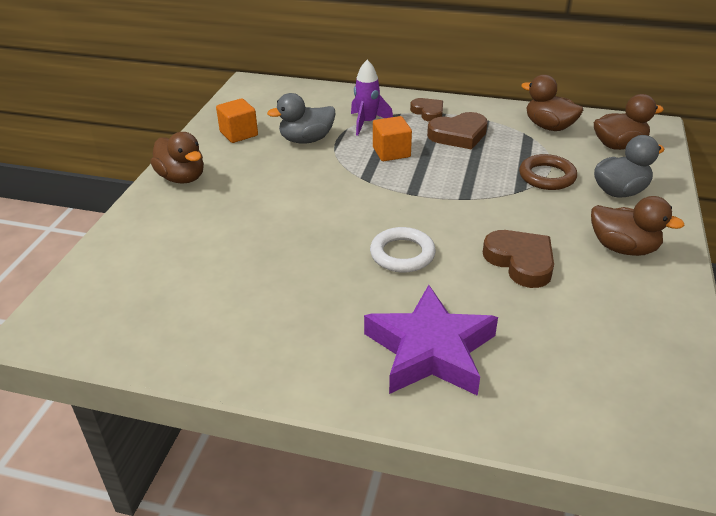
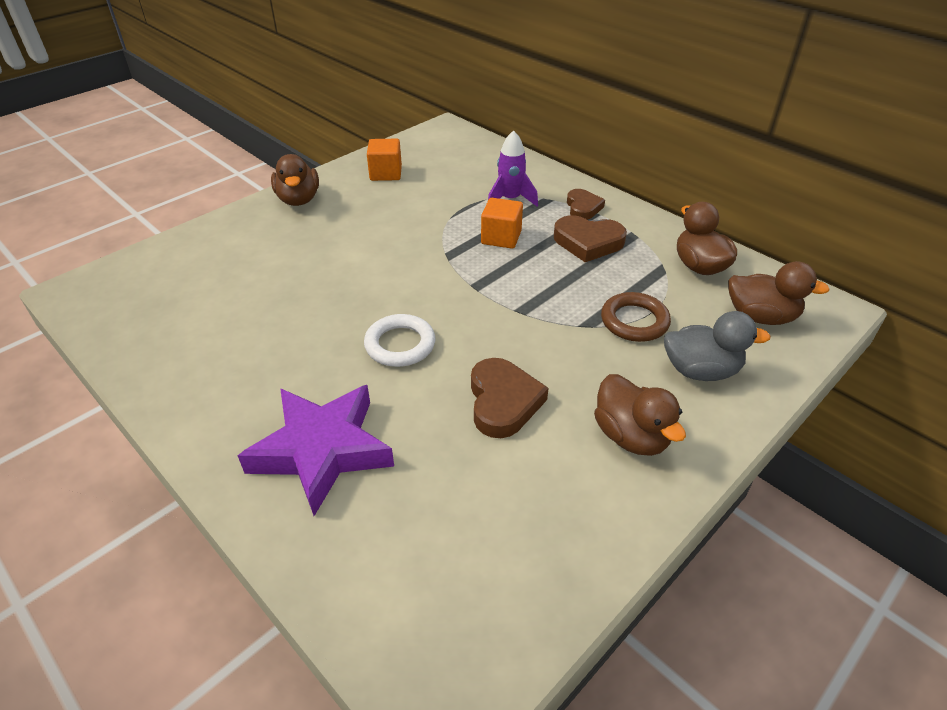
camera: 30 degrees right, 5 degrees up
grey duck [267,93,335,144] -> none

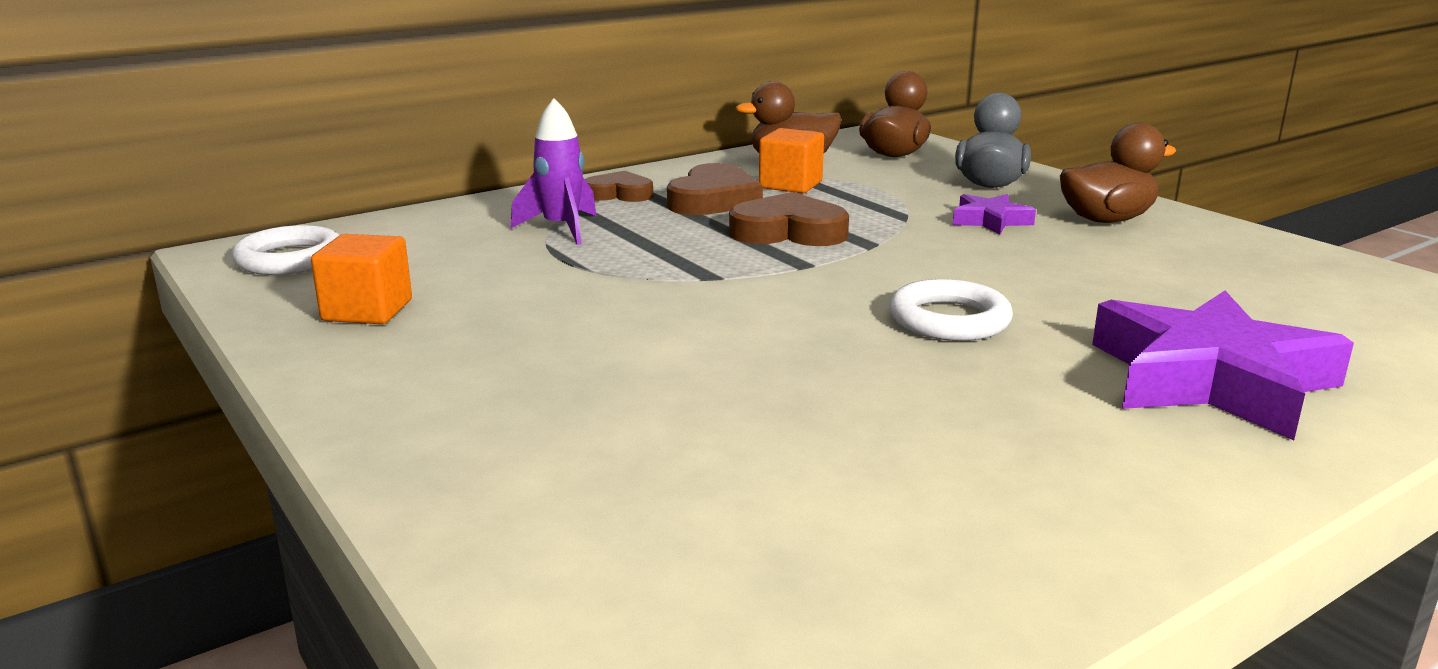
camera: 80 degrees left, 20 degrees down
brown duck [271,154,319,206] -> none
brown heart [471,358,548,438] -> brown heart moved to [729,192,849,246]
orange cube [481,198,523,249] -> orange cube moved to [759,128,824,193]
brown ring [601,292,671,342] -> none
none -> white ring [232,225,339,275]
none -> purple star [953,194,1036,234]

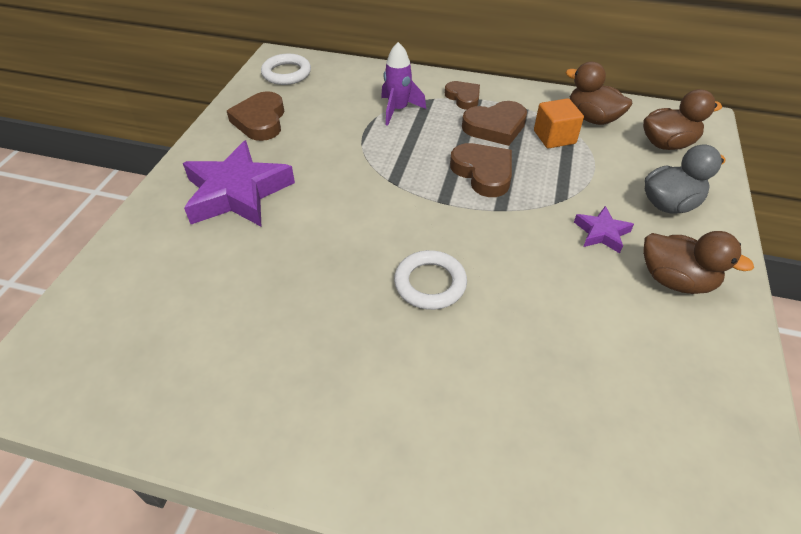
camera: 50 degrees right, 25 degrees up
orange cube [311,234,412,324] -> brown heart [227,91,284,141]
purple star [1092,291,1354,440] -> purple star moved to [183,140,295,227]

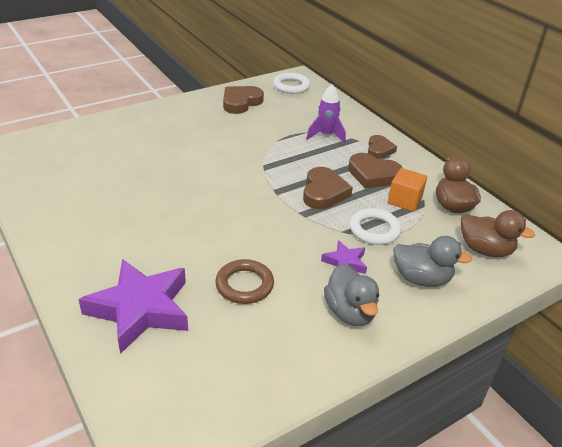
camera: 40 degrees right, 10 degrees down
purple star [183,140,295,227] -> purple star moved to [78,259,188,354]
white ring [394,250,467,310] -> white ring moved to [350,208,401,245]
brown duck [643,231,754,294] -> grey duck [324,264,379,326]
none -> brown ring [215,259,274,304]

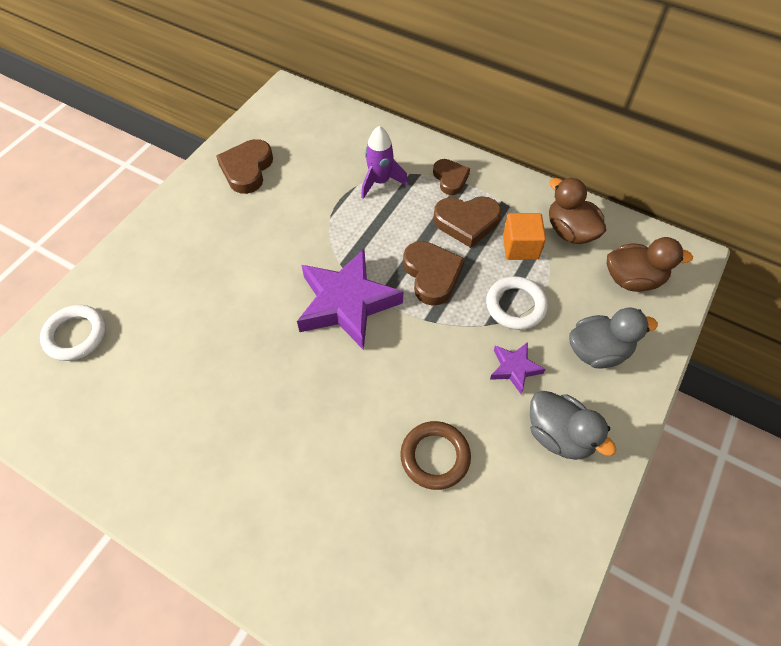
camera: 25 degrees left, 20 degrees up
purple star [78,259,188,354] -> purple star moved to [297,249,403,350]
white ring [273,73,310,94] -> white ring moved to [40,305,106,361]

